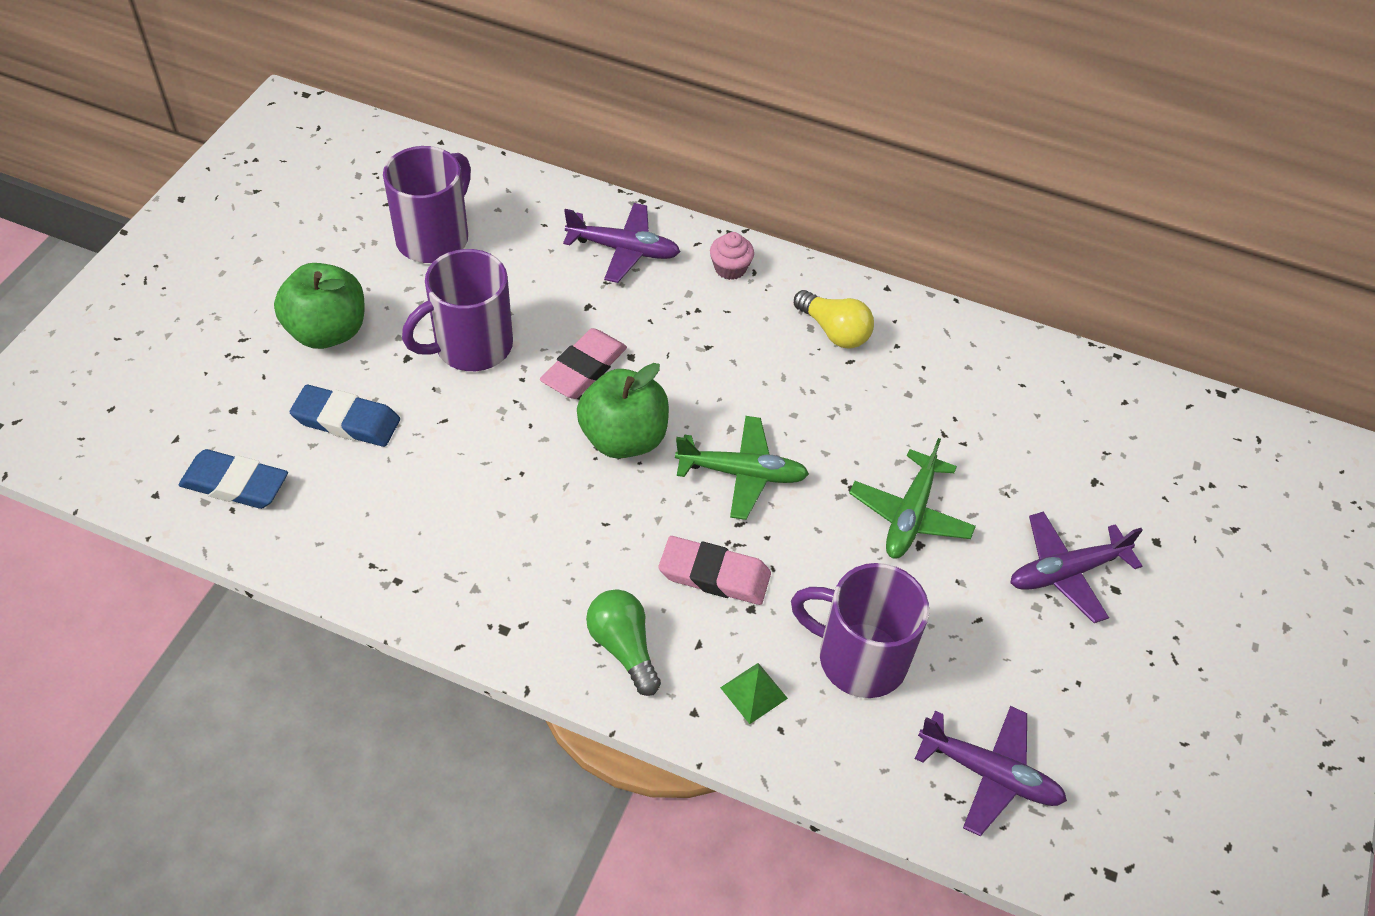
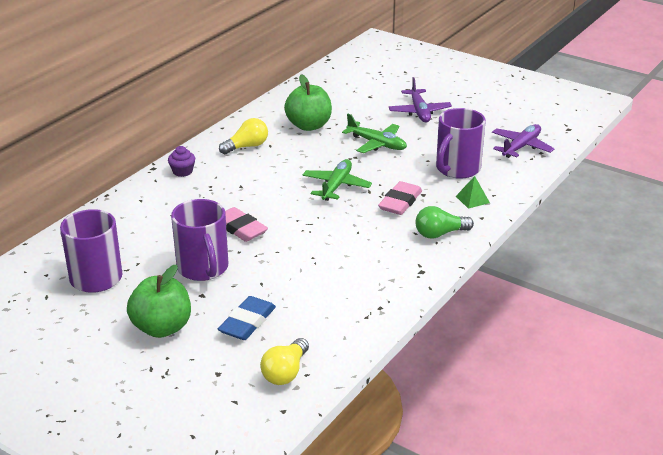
camera: 75 degrees left, 20 degrees down
blue eraser [179,449,288,509] -> yellow light bulb [260,338,309,385]
purple plane [563,203,680,283] -> none
green apple [577,363,669,459] -> green apple moved to [284,74,332,131]
pink cupcake [710,232,754,280] -> purple cupcake [168,146,195,177]

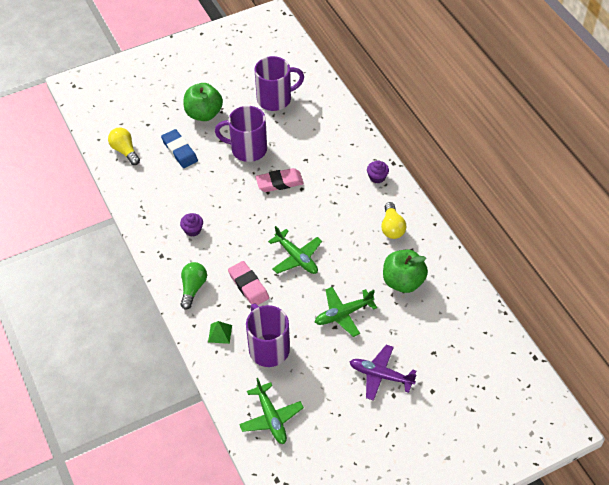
camera: 120 degrees right, 20 degrees up
purple plane [492,124,554,158] -> green plane [239,378,304,444]
none -> purple cupcake [180,213,203,237]

